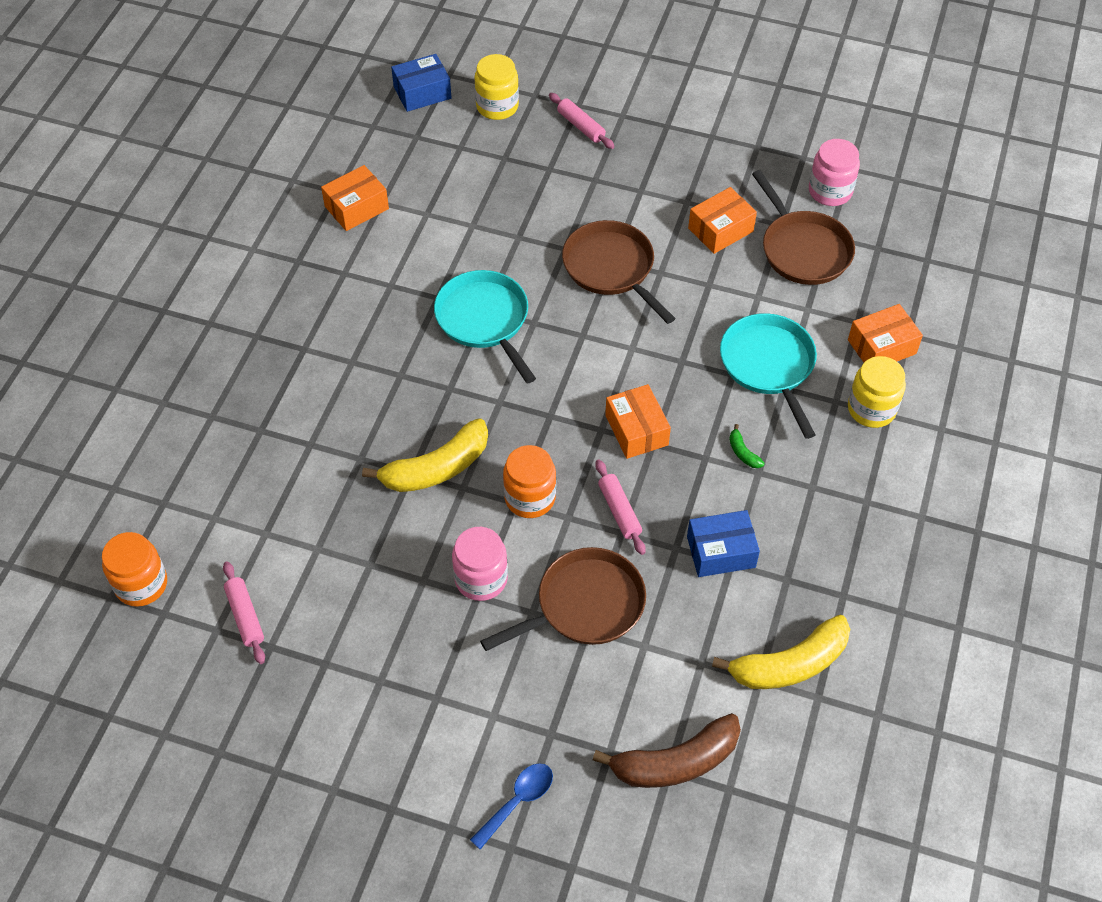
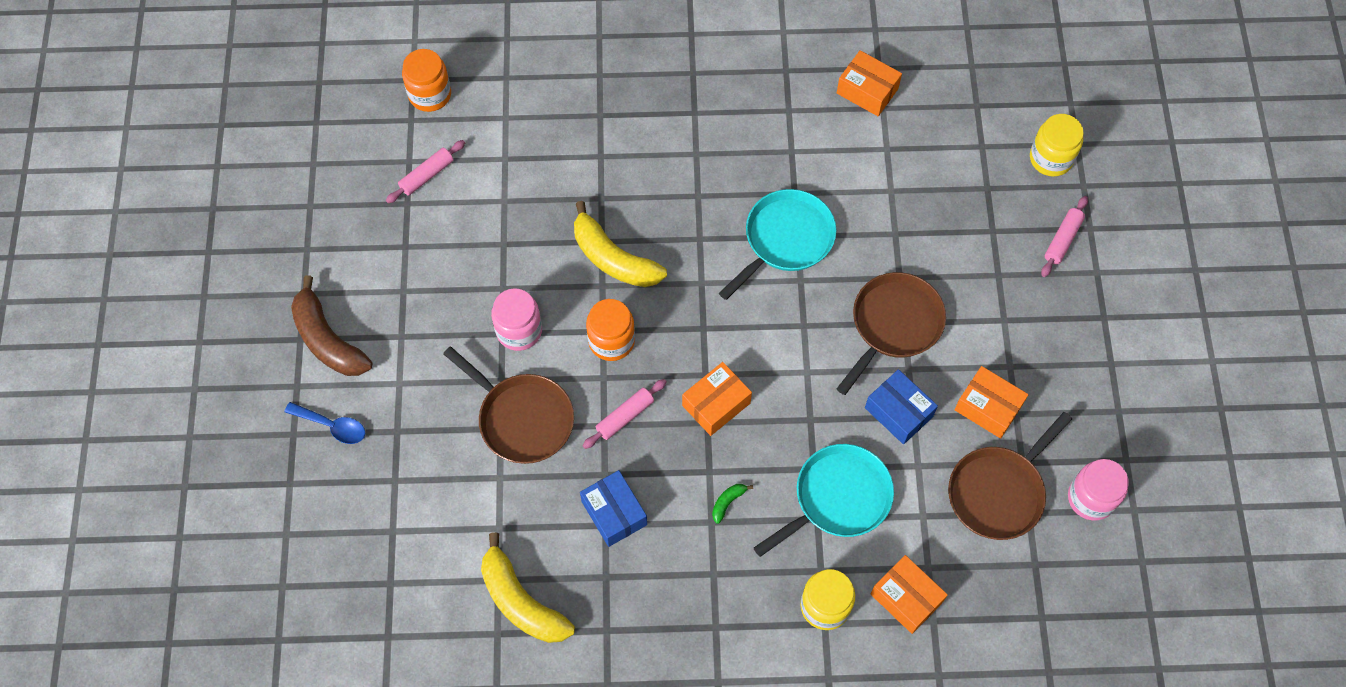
camera: 70 degrees right, 10 degrees up
blue box [391,54,451,112] -> blue box moved to [865,369,938,444]
brown banana [593,713,741,788] -> brown banana moved to [291,275,372,376]

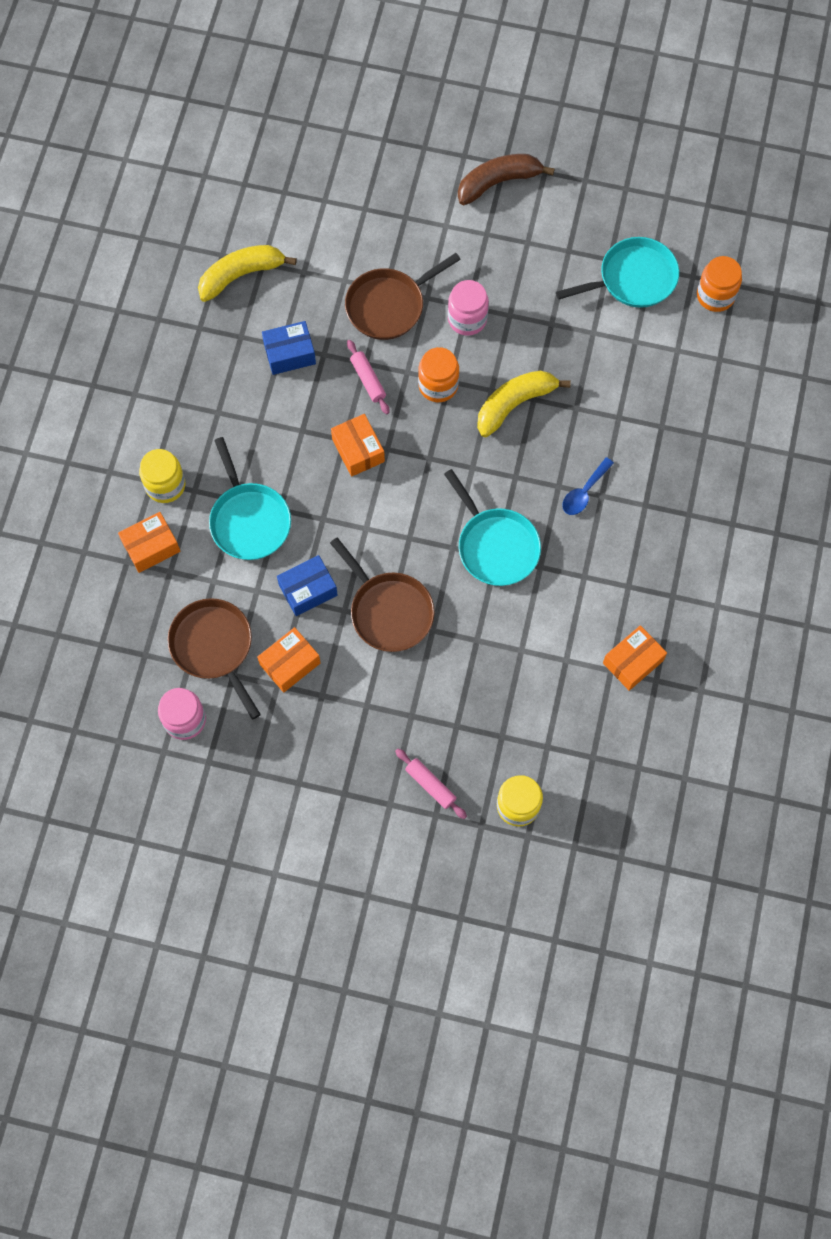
camera: 105 degrees right, 5 degrees up
blue spoon [285,402,365,444] -> blue spoon moved to [562,457,614,515]
pink rolling pin [386,140,465,203] -> turquoise pan [556,237,679,308]
green banana [712,484,753,524] -> none

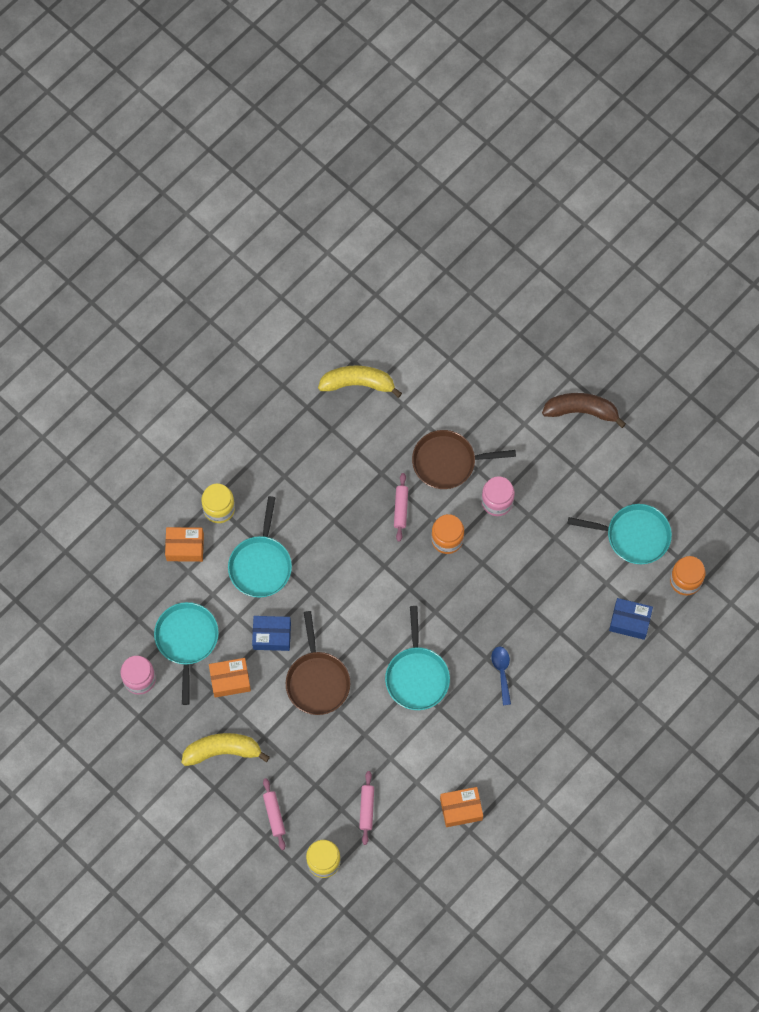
camera: 30 degrees right, 0 degrees up
brown pan [168,598,261,720] -> turquoise pan [154,602,219,705]
blue box [262,321,316,375] -> blue box moved to [609,598,653,640]
orange box [331,414,385,477] -> none
yellow banana [477,371,571,437] -> yellow banana moved to [181,733,270,766]
blue spoon [562,457,614,515] -> blue spoon turned 105 degrees clockwise [491,647,511,705]
none -> pink rolling pin [359,771,374,845]

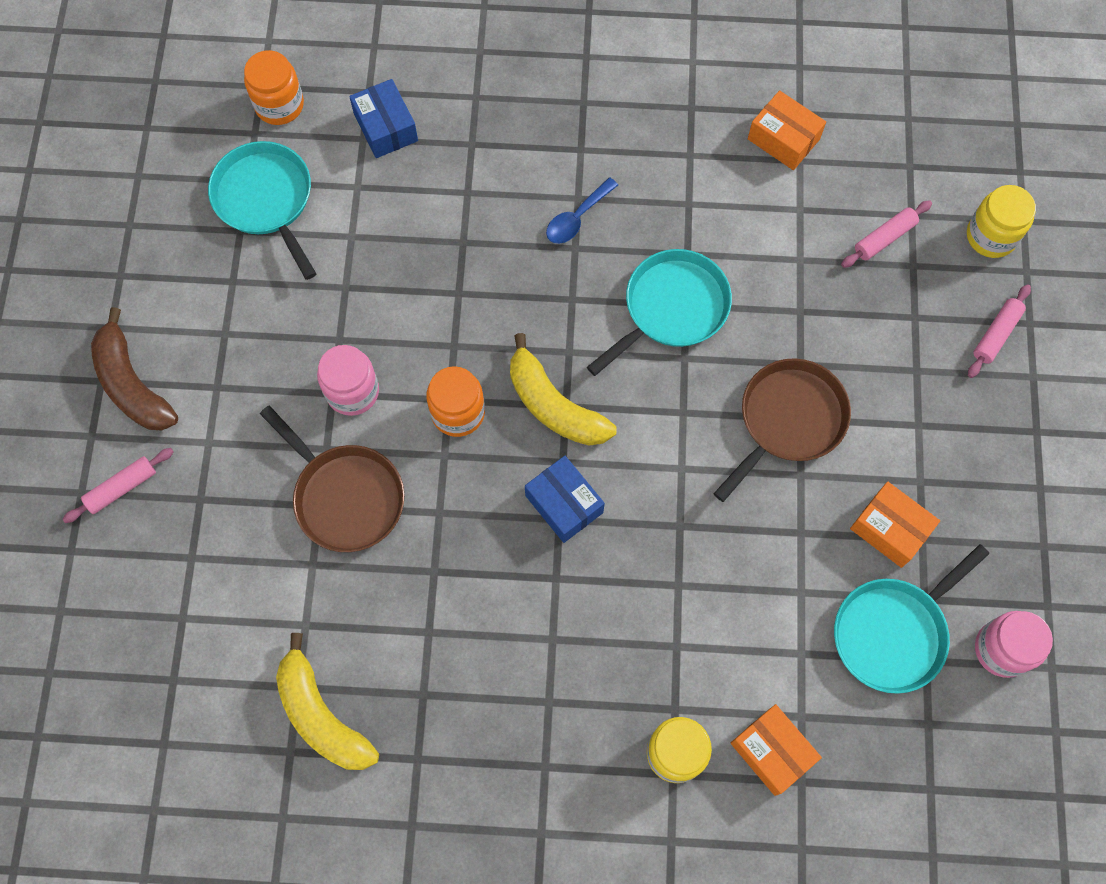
camera: 130 degrees left, 0 degrees up
yellow banana [181,733,270,766] -> yellow banana moved to [510,333,616,446]
turquoise pan [228,496,292,597] -> none
blue box [252,616,291,651] -> blue box moved to [525,456,605,543]
pink rolling pin [394,473,408,542] -> pink rolling pin moved to [63,448,174,523]

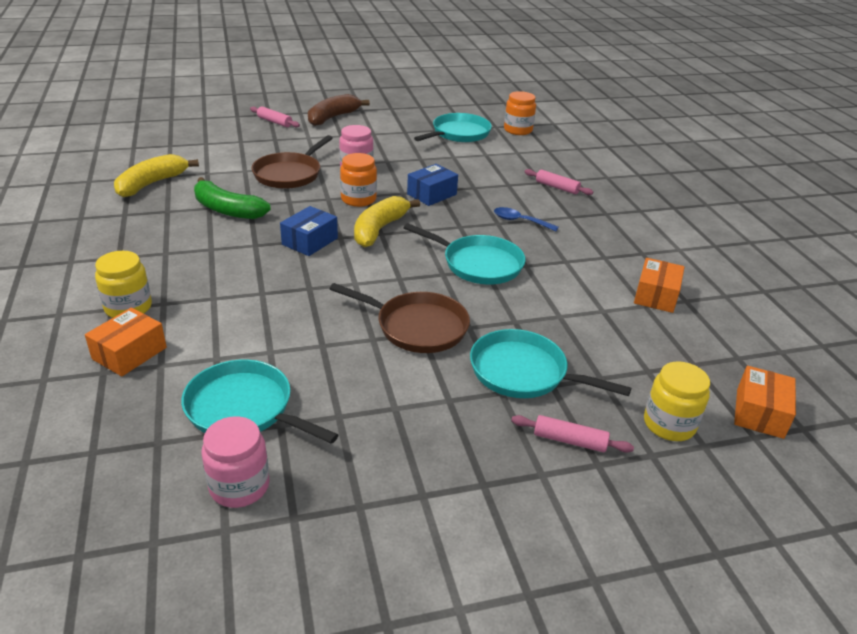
camera: 70 degrees right, 35 degrees down
blue box [349,79,418,158] -> blue box moved to [407,164,458,206]
pink rolling pin [841,200,932,268] -> pink rolling pin moved to [524,169,593,195]
orange box [850,482,940,568] -> orange box moved to [734,366,796,439]
none -> green banana [194,177,271,219]
none -> turquoise pan [470,329,632,398]

